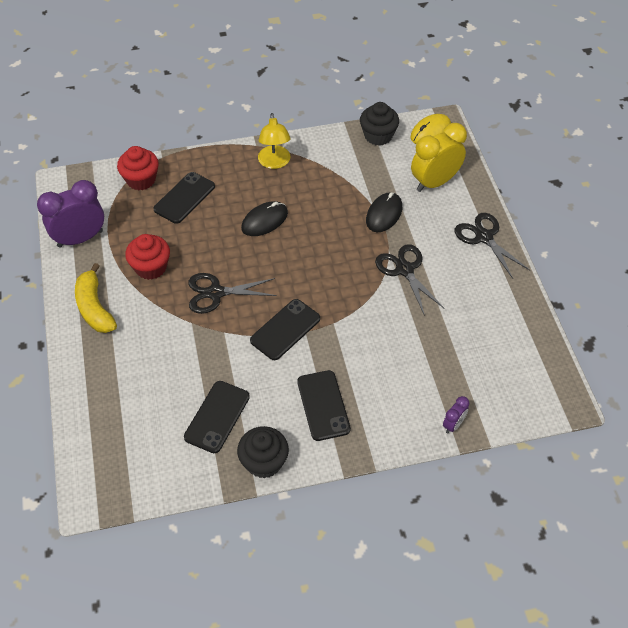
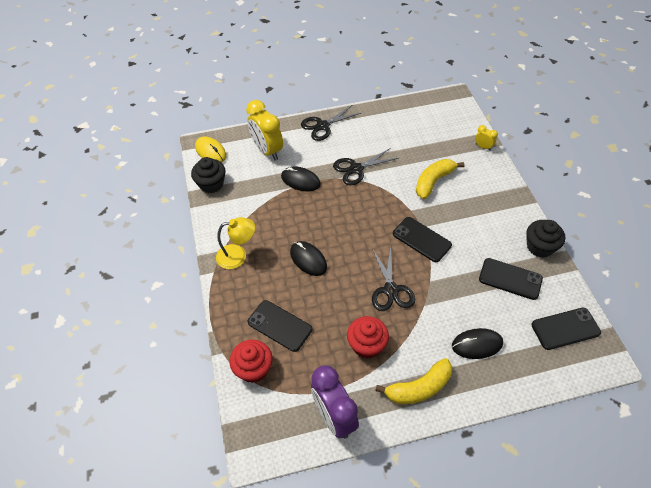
camera: 90 degrees left, 0 degrees up
black phone [297,370,351,441] -> black phone moved to [532,308,601,350]
purple clock [443,396,469,434] -> yellow clock [475,125,498,151]
none -> yellow banana [416,159,464,199]
none -> black mouse [452,328,503,359]

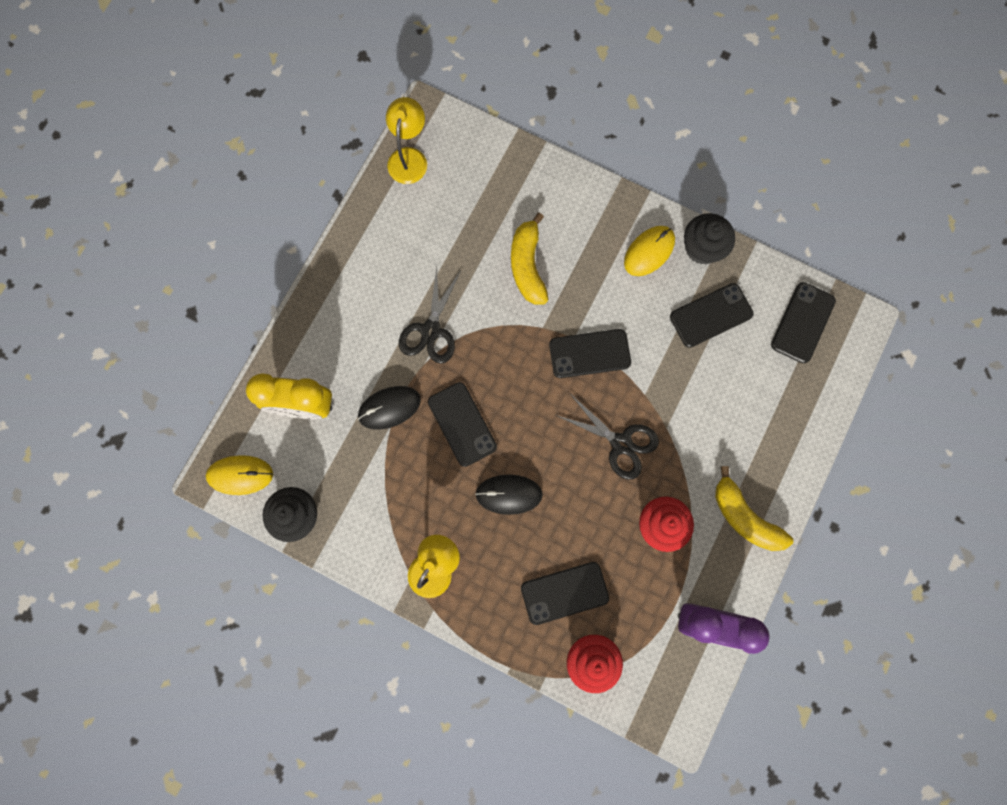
camera: 50 degrees left, 25 degrees up
black scissors [301,105,361,141] -> none
yellow banana [375,358,452,404] -> yellow banana turned 120 degrees clockwise [715,466,793,551]
black mouse [452,328,503,359] -> none
yellow clock [475,125,498,151] -> none
none -> yellow lamp [386,97,427,184]
none -> black phone [428,382,497,467]
none -> yellow mouse [624,226,675,276]

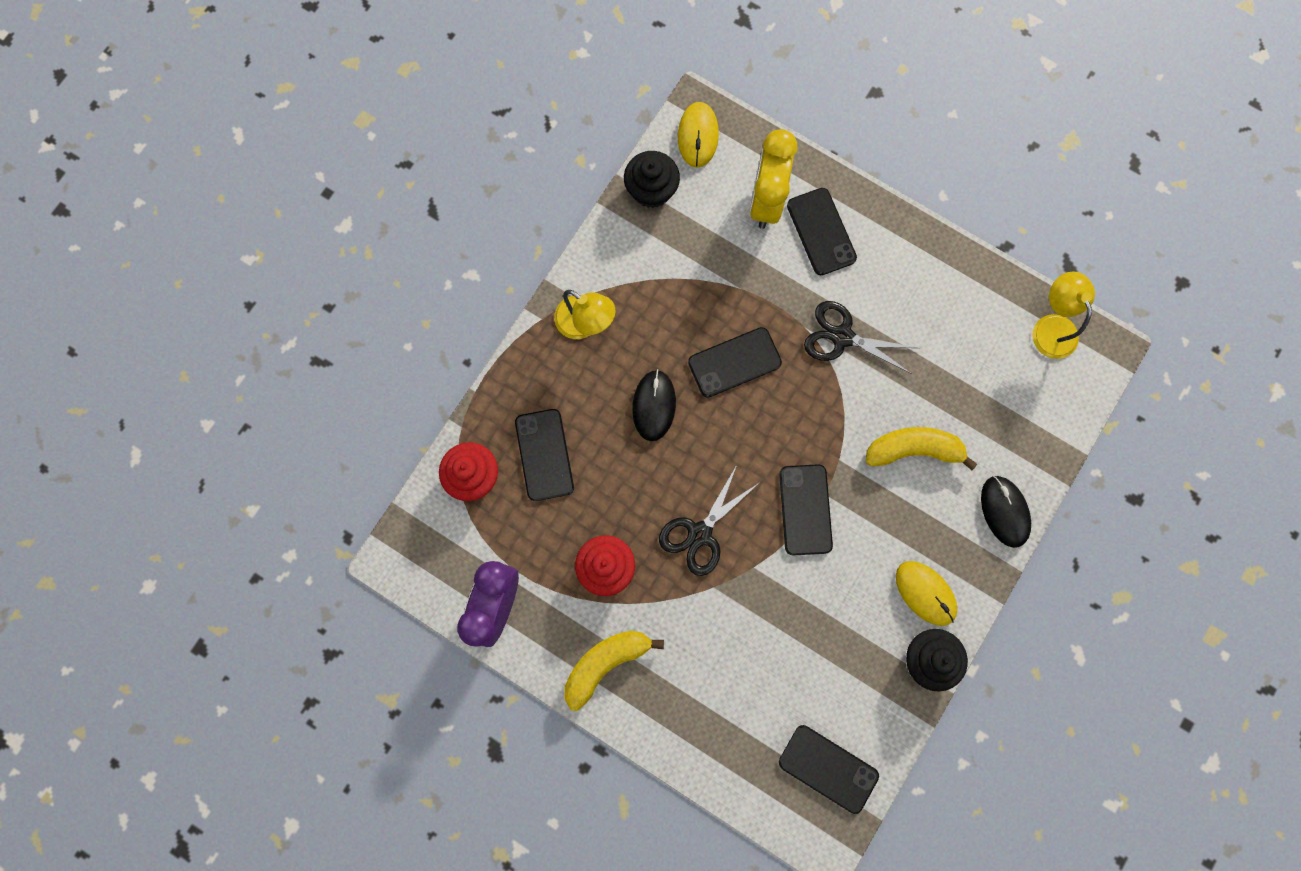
camera: 95 degrees right, 0 degrees up
black mouse [358,386,421,430] -> black mouse moved to [981,476,1031,548]
yellow lamp [386,97,427,184] -> yellow lamp turned 120 degrees counterclockwise [1032,271,1095,359]
black phone [670,283,754,348] -> black phone moved to [787,188,857,275]

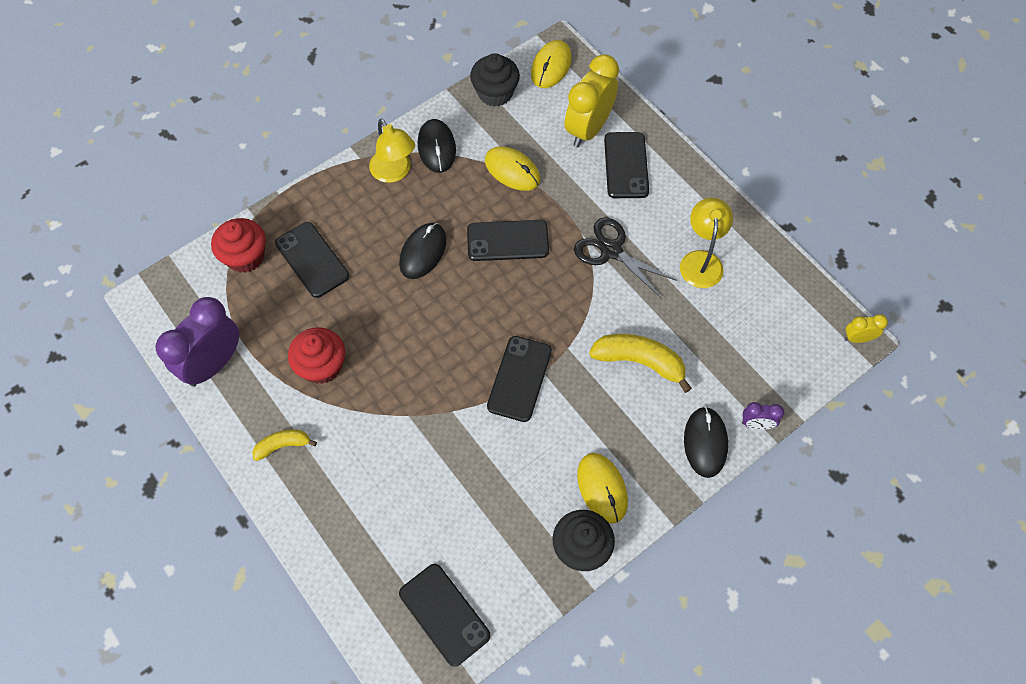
camera: 20 degrees right, 15 degrees down
black phone [515,409,574,501] -> black phone turned 45 degrees counterclockwise [275,222,349,298]
yellow banana [564,631,664,711] -> yellow banana [252,430,317,461], size x0.58
black scissors [659,465,759,576] -> none
yellow lamp [1032,271,1095,359] -> yellow lamp moved to [680,197,733,288]
none -> black mouse [418,119,456,173]
none -> yellow mouse [485,146,540,191]
none -> purple clock [742,402,784,430]
none -> yellow clock [845,314,888,343]

